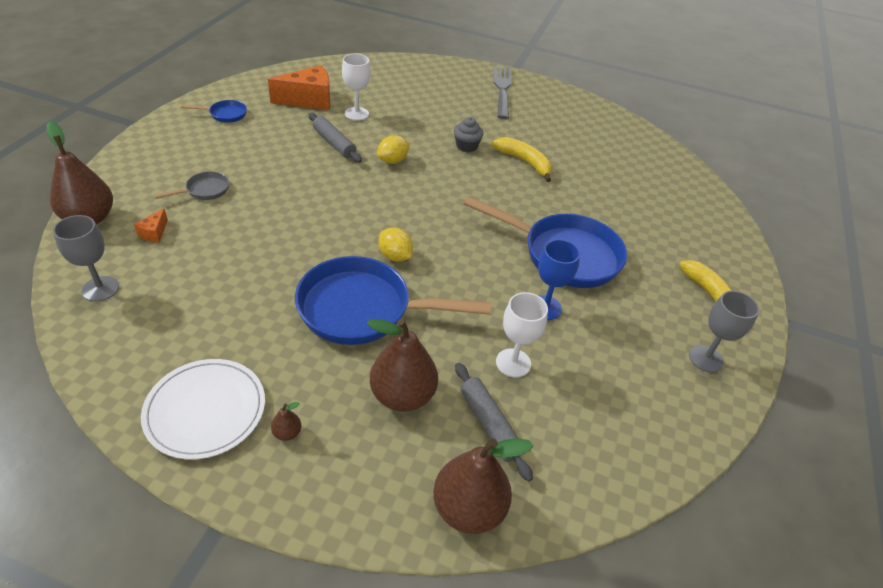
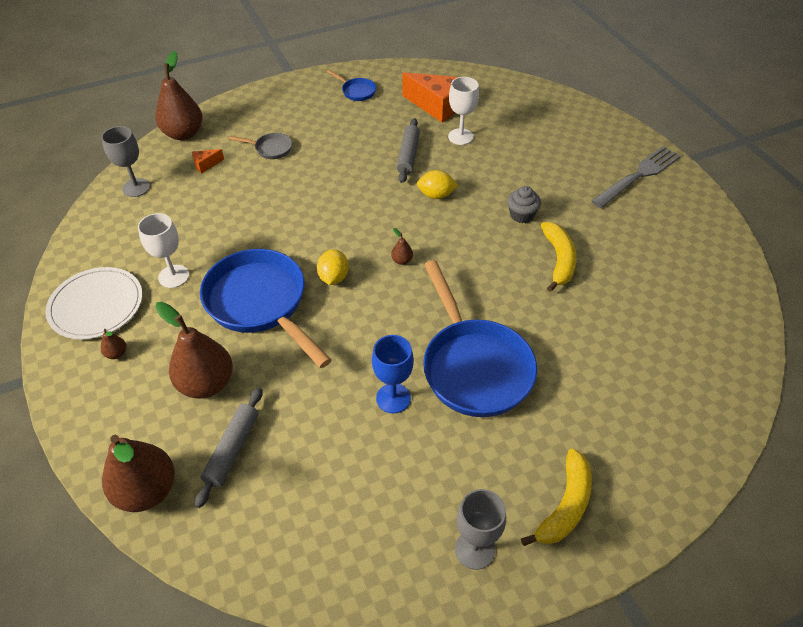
camera: 50 degrees right, 5 degrees up
white goblet [496,292,548,377] -> white goblet moved to [138,213,189,288]
none -> brown pear [391,228,413,265]

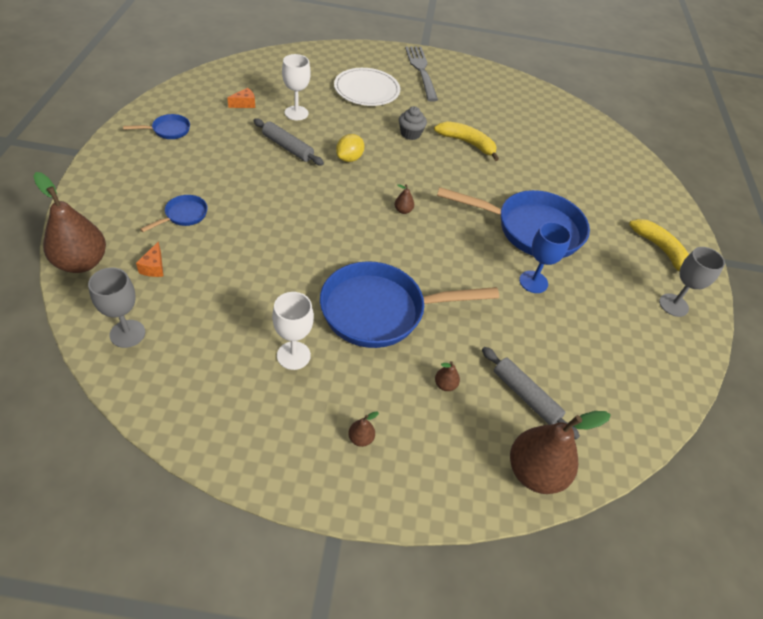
camera: 65 degrees left, 0 degrees up
white plate [45,267,142,339] -> white plate moved to [334,68,400,106]
brown pear [155,302,233,398] -> brown pear [435,361,460,391], size x0.41
grey pan [229,133,292,159] -> blue pan [140,195,208,232]
yellow lemon [317,249,349,285] -> none
orange cheese [403,72,458,122] -> orange cheese [227,88,255,108], size x0.45

